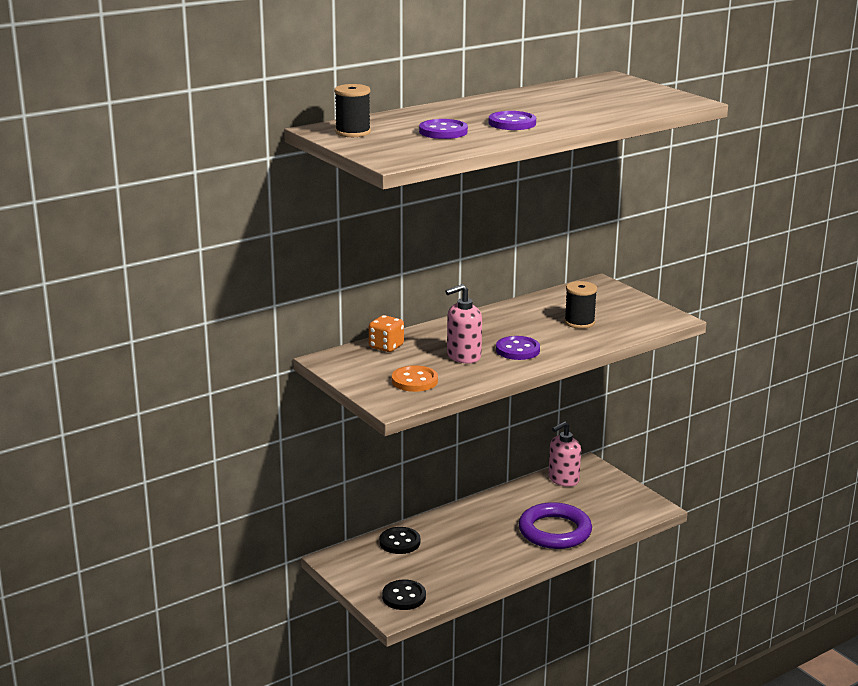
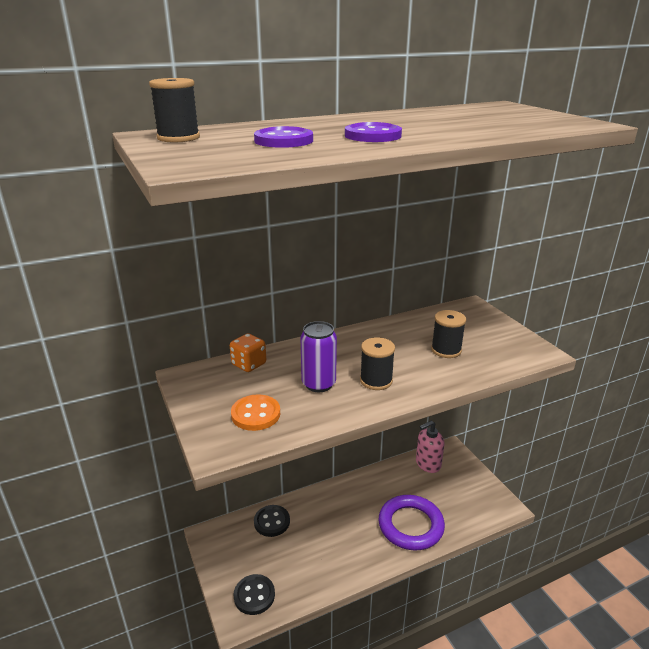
camera: 10 degrees right, 5 degrees up
pink soap dispenser [445,284,482,363] -> purple can [301,321,337,392]
purple button [496,336,540,360] -> black spool [360,337,395,390]

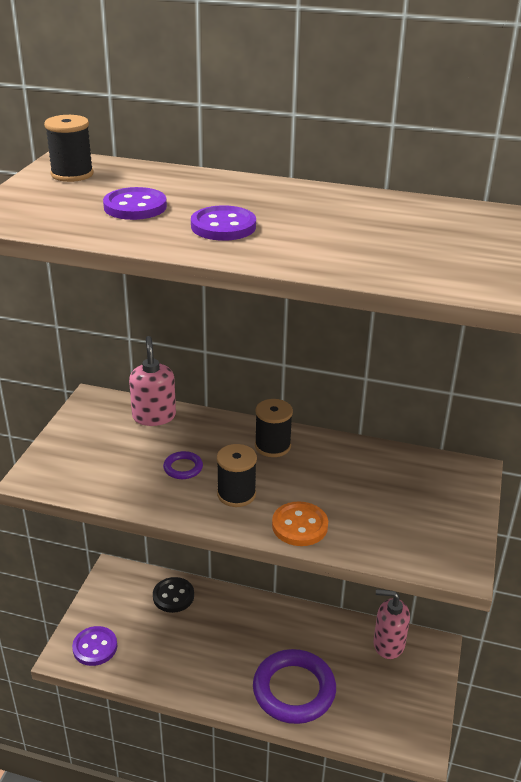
camera: 40 degrees right, 5 degrees up
orange dice [230,333,266,372] -> pink soap dispenser [129,336,176,426]
orange button [231,394,280,431] -> orange button moved to [272,501,328,546]
black button [233,574,275,615] -> purple button [72,626,117,666]
purple can [301,321,337,392] -> purple ring [163,451,203,479]
black spool [431,310,466,358] -> black spool moved to [255,399,293,457]

